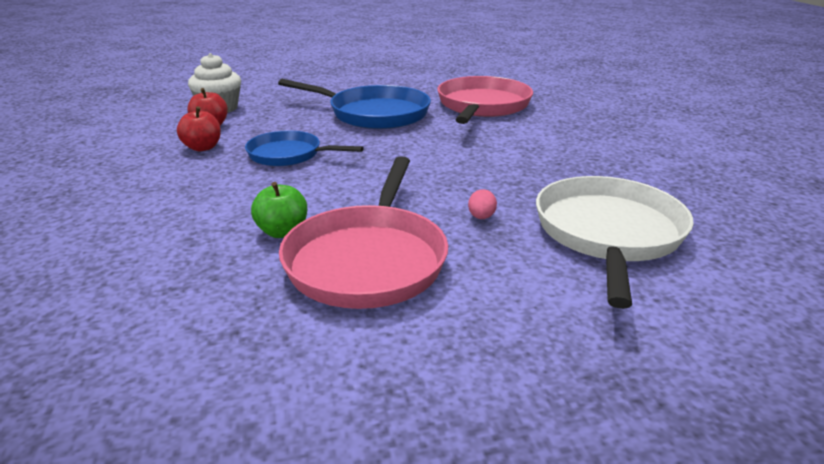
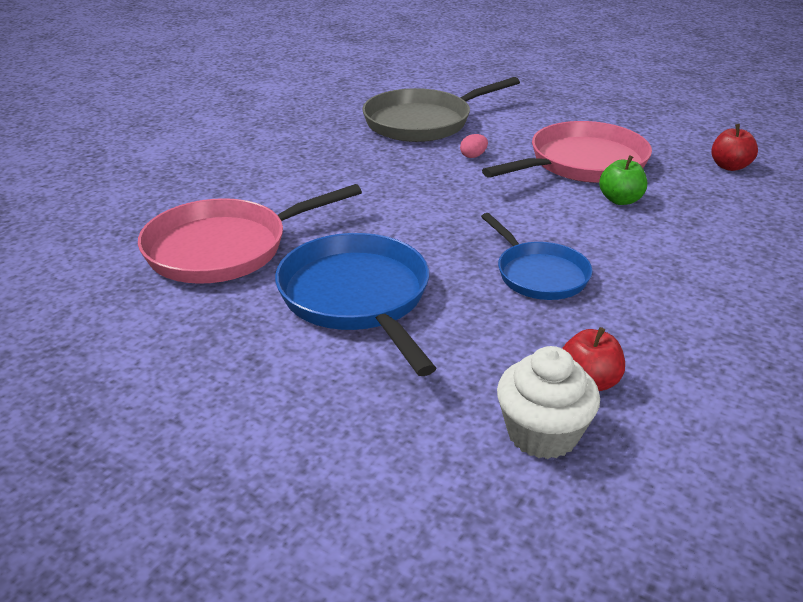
camera: 135 degrees left, 5 degrees up
red apple [177,106,221,151] -> red apple moved to [711,124,758,171]
white pan [536,176,694,309] -> grey pan [362,77,520,142]

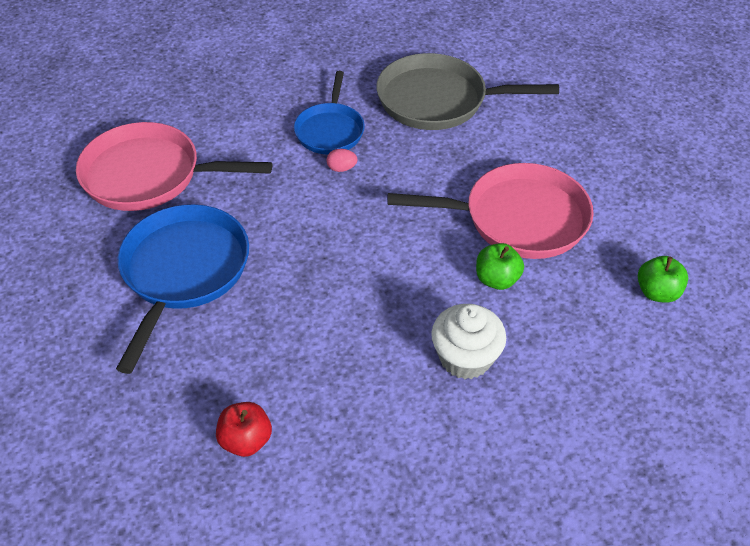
camera: 35 degrees right, 15 degrees up
pink egg [460,134,488,158] -> pink egg moved to [327,149,358,172]
blue pan [481,213,593,300] -> blue pan moved to [294,71,365,154]
white cupcake [497,346,600,459] -> white cupcake moved to [431,304,506,379]
red apple [711,124,758,171] -> green apple [638,256,688,303]

